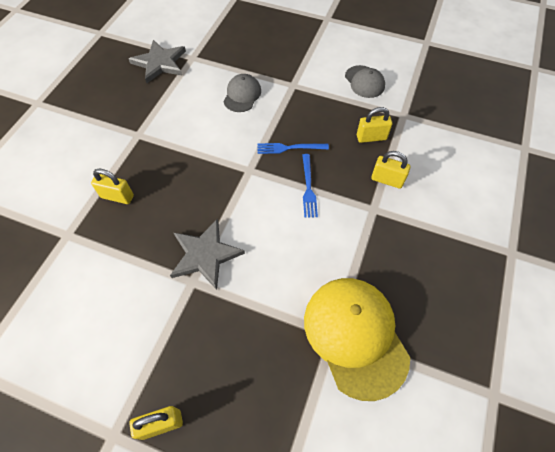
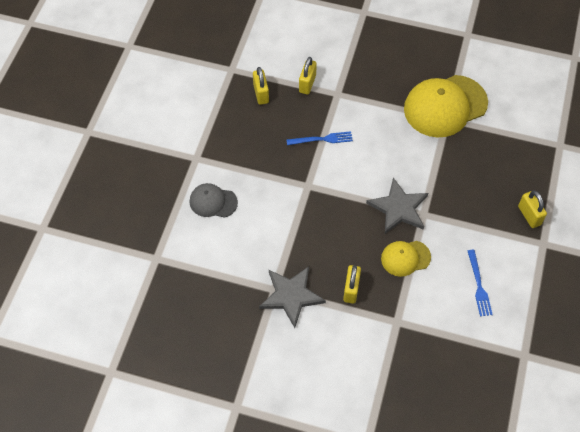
camera: 95 degrees left, 0 degrees up
grey star [129,40,186,83] -> grey star moved to [259,267,326,328]
blue fork [257,143,329,154] -> blue fork moved to [468,250,493,316]
grey cap [345,65,385,98] -> none
none -> yellow cap [381,241,431,277]

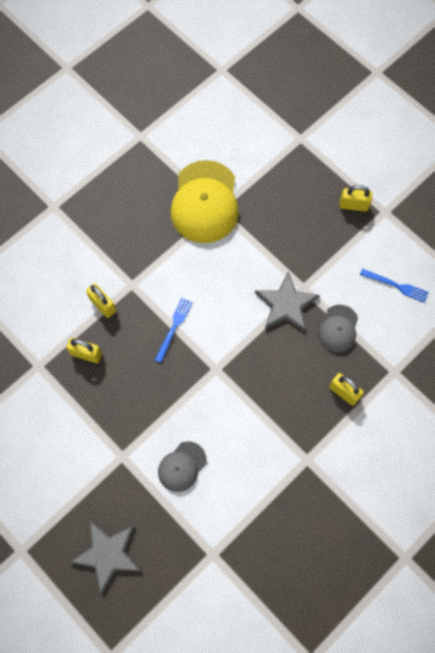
camera: 60 degrees left, 10 degrees up
grey star [259,267,326,328] -> grey star moved to [70,521,141,594]
yellow cap [381,241,431,277] -> grey cap [318,305,358,353]

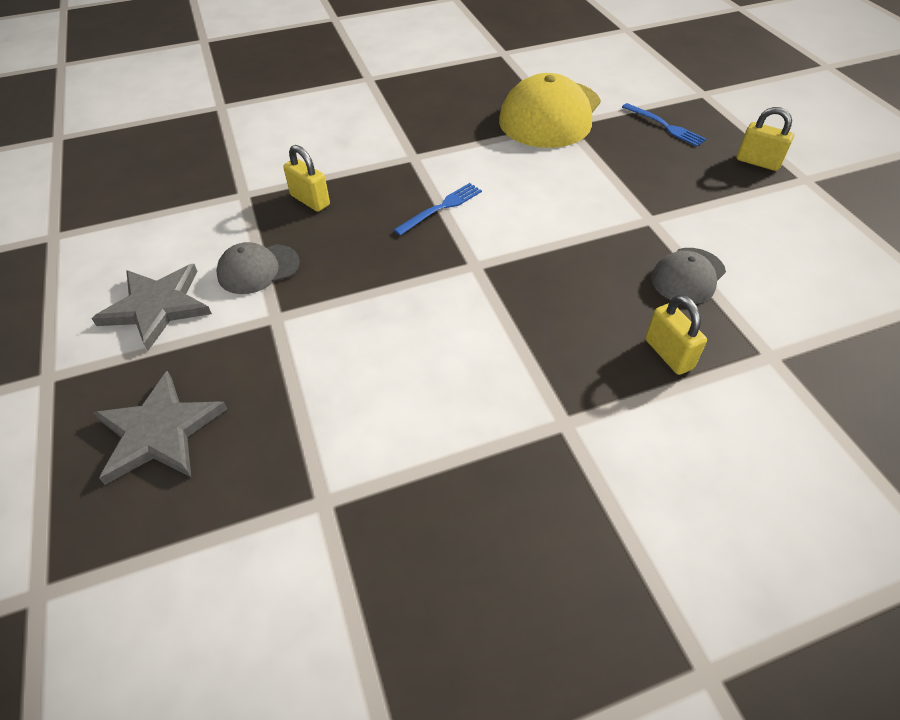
camera: 25 degrees right, 20 degrees down
yellow padlock [86,284,116,318] -> none
grey cap [158,441,207,492] -> grey cap moved to [216,242,300,294]
grey star [255,271,320,332] -> grey star moved to [92,264,212,351]
blue fork [360,269,429,303] -> blue fork moved to [622,103,706,147]

